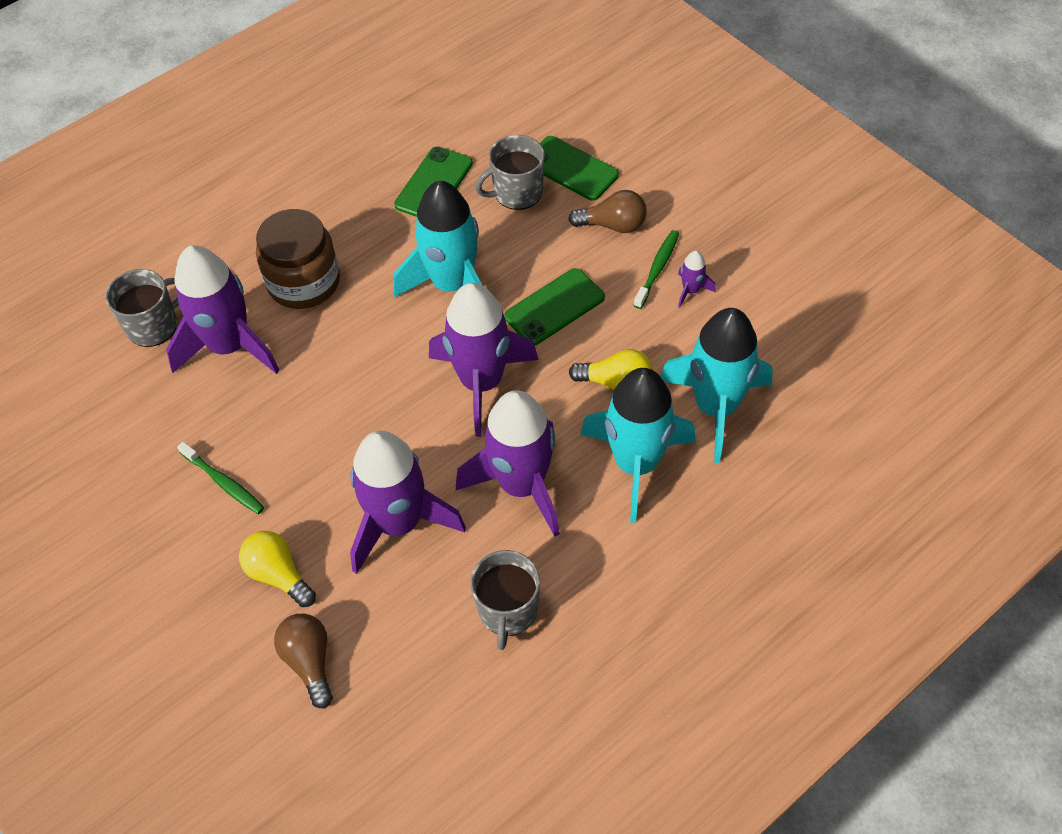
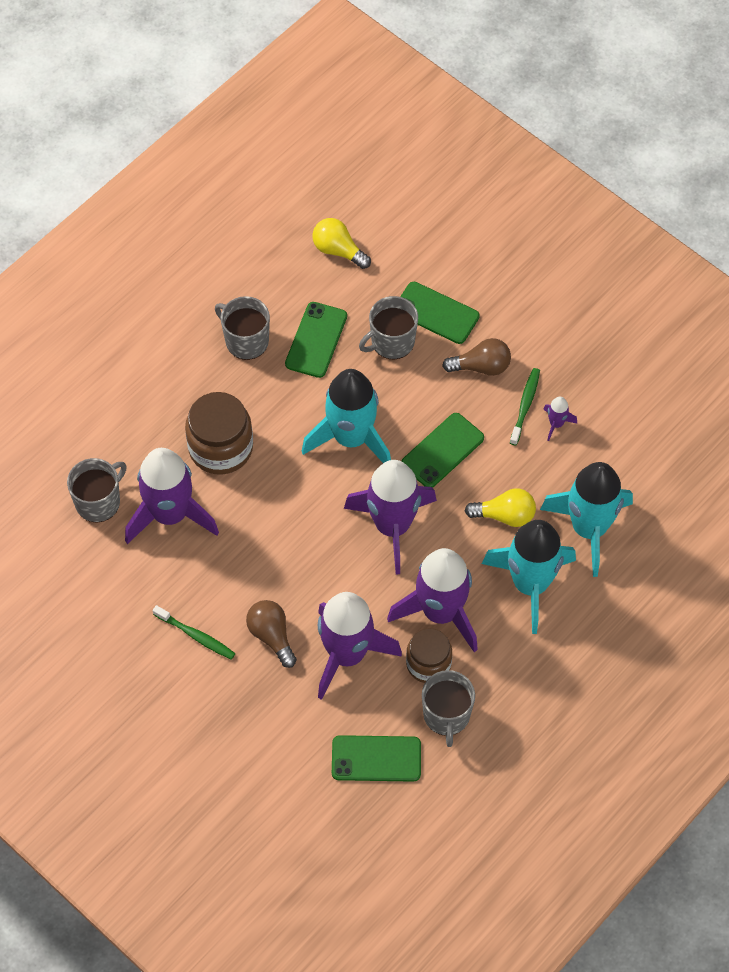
camera: 10 degrees left, 5 degrees up
yellow light bulb [239,531,316,607] -> yellow light bulb moved to [312,218,371,269]
brown light bulb [274,614,333,708] -> brown light bulb moved to [246,600,297,668]
none -> grey mug [215,296,270,360]
none -> green phone [332,735,421,782]
none -> brown jar [406,628,452,683]

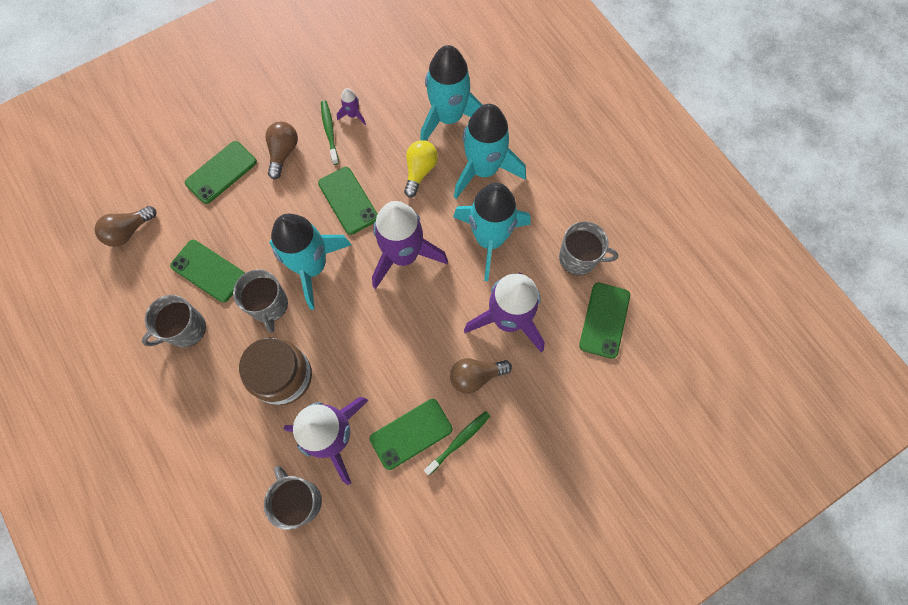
camera: 75 degrees left, 10 degrees up
yellow light bulb [312,218,371,269] -> brown light bulb [95,206,157,247]
grey mug [359,296,418,359] -> grey mug moved to [233,269,288,333]
purple rocket [387,548,478,652] -> turquoise rocket [453,183,530,281]
brown jar [406,628,452,683] -> none
green toothbrush [510,368,540,446] -> green toothbrush turned 45 degrees clockwise [321,101,339,165]
none -> green phone [370,399,453,470]

